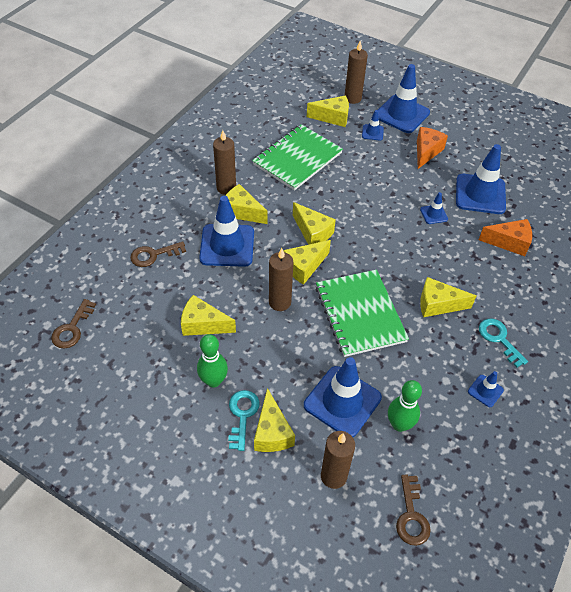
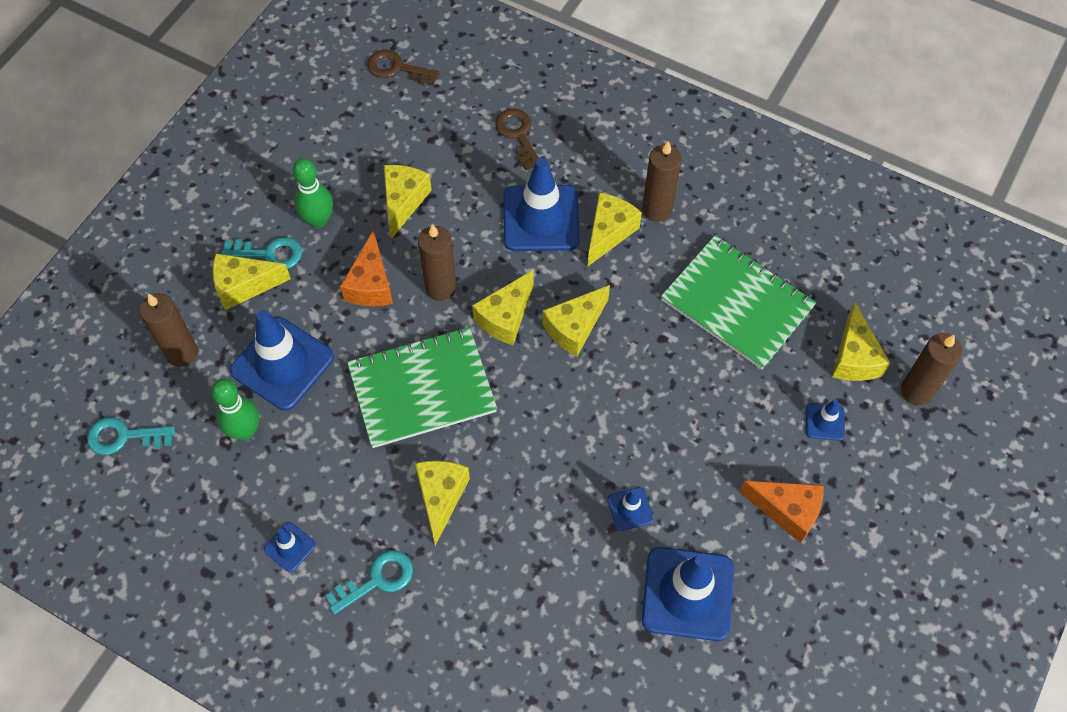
camera: 90 degrees right, 10 degrees up
yellow cheese [284,240,331,285] -> yellow cheese turned 105 degrees counterclockwise [472,270,534,345]
blue traffic cone [377,64,430,133] -> none
brown key [396,475,431,546] -> turquoise key [87,417,175,455]
orange cheese [479,219,532,256] -> orange cheese moved to [340,229,393,306]

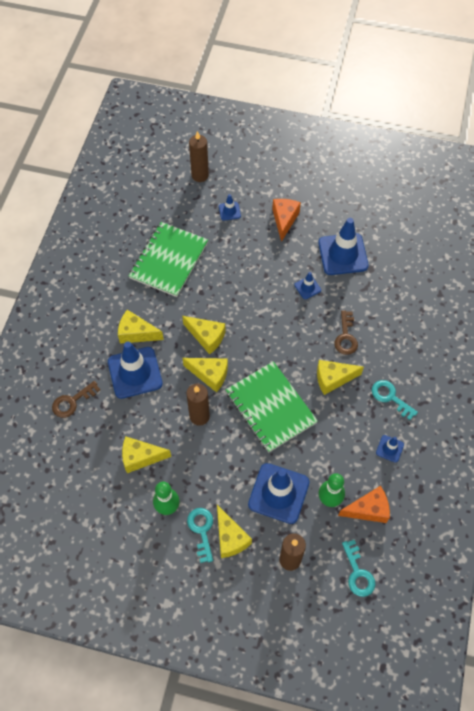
camera: 105 degrees left, 0 degrees up
orange cheese [340,229,393,306] -> orange cheese moved to [338,486,390,523]
brown key [367,50,440,85] -> brown key moved to [334,311,358,355]
brown candle [642,141,682,222] -> none
yellow cheese [832,302,890,381] -> none

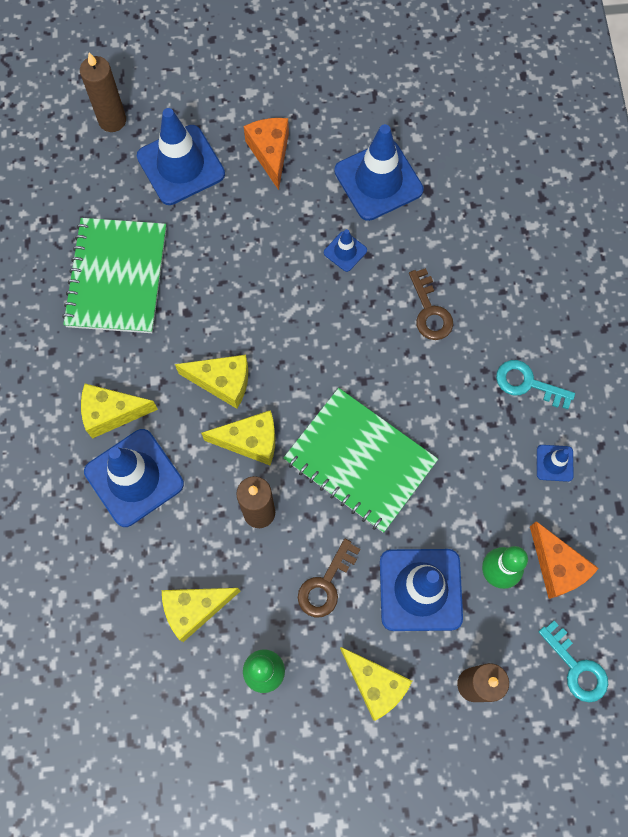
camera: 20 degrees left, 10 degrees up
brown key [52,381,100,418] -> brown key moved to [298,539,360,617]
turquoise key [187,508,213,563] -> none
blue traffic cone [219,194,241,221] -> blue traffic cone [137,108,225,205], size x2.15
yellow cheese [317,360,364,395] -> none
orange cheese [338,486,390,523] -> orange cheese turned 90 degrees clockwise [530,521,599,599]

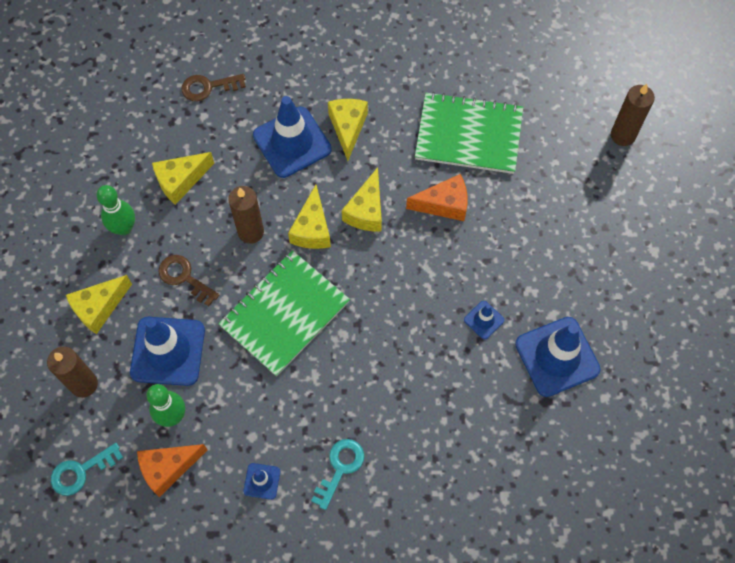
camera: 95 degrees right, 5 degrees down
blue traffic cone [137,108,225,205] -> none
yellow cheese [162,588,240,642] -> yellow cheese turned 105 degrees counterclockwise [152,152,214,205]
orange cheese [244,118,289,190] -> orange cheese moved to [406,174,468,221]
brown key [409,268,453,340] -> brown key moved to [181,74,246,102]

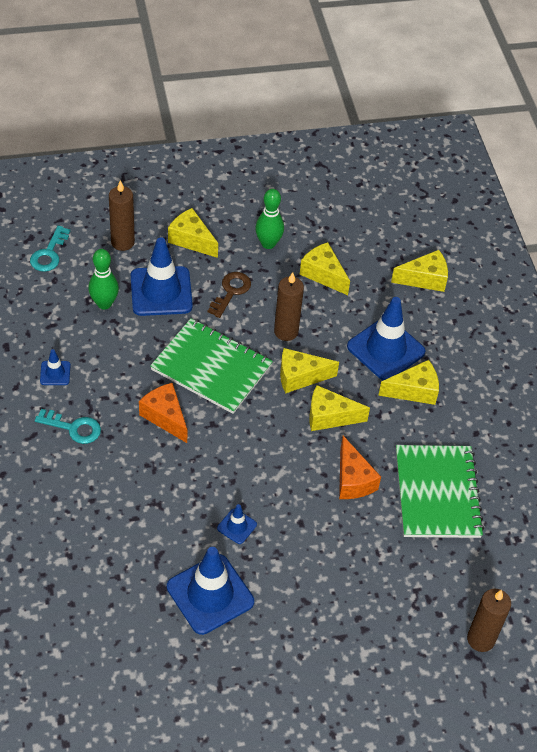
camera: 75 degrees right, 15 degrees down
turquoise key [51,443,123,496] -> turquoise key turned 120 degrees counterclockwise [30,226,70,272]
orange cheese [137,444,207,497] -> orange cheese moved to [139,383,187,443]
brown key [181,74,246,102] -> yellow cheese [391,250,448,292]

